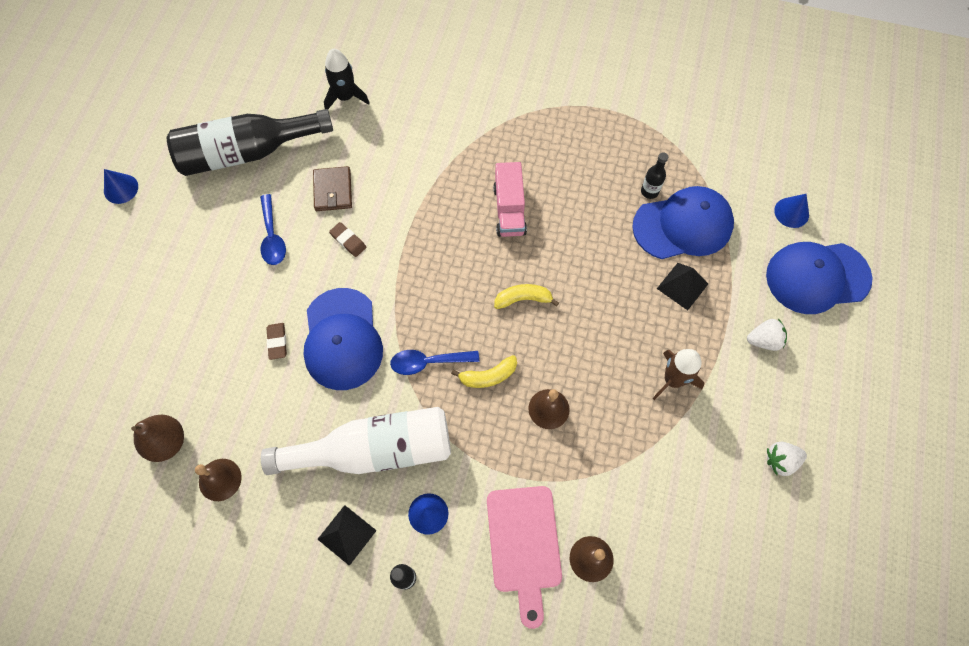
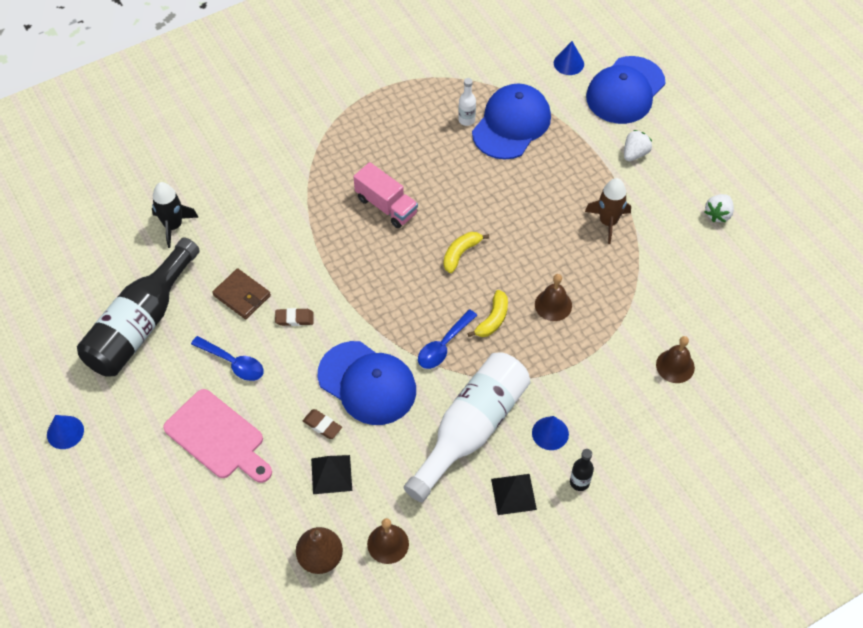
camera: 45 degrees left, 10 degrees down
pink cutting board [487,486,562,629] -> pink cutting board moved to [163,389,272,483]
black bottle [641,152,668,199] -> white bottle [458,78,476,126]
black pyramid [657,263,708,310] -> black pyramid moved to [311,455,352,494]

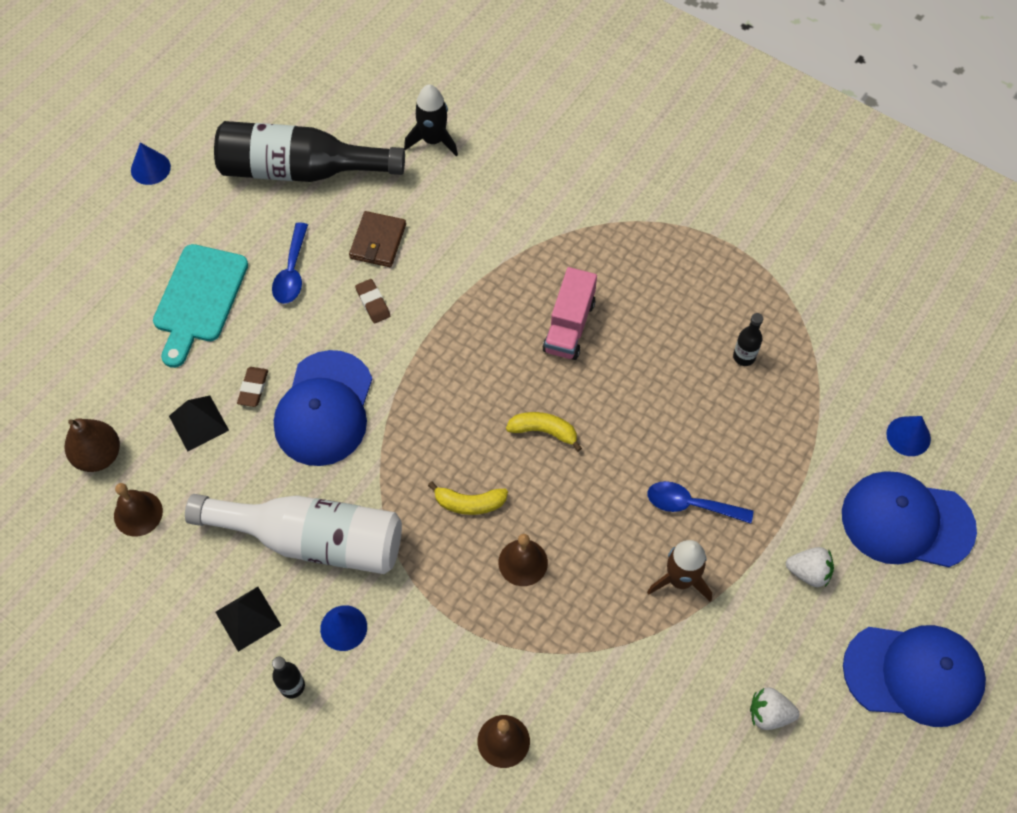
camera: 65 degrees right, 5 degrees up
pink cutting board [163,389,272,483] -> turquoise cutting board [153,244,248,368]
blue spoon [418,309,477,369] -> blue spoon moved to [647,481,754,523]
white bottle [458,78,476,126] -> black bottle [733,313,763,366]
blue cap [472,83,551,159] -> blue cap moved to [843,625,986,727]

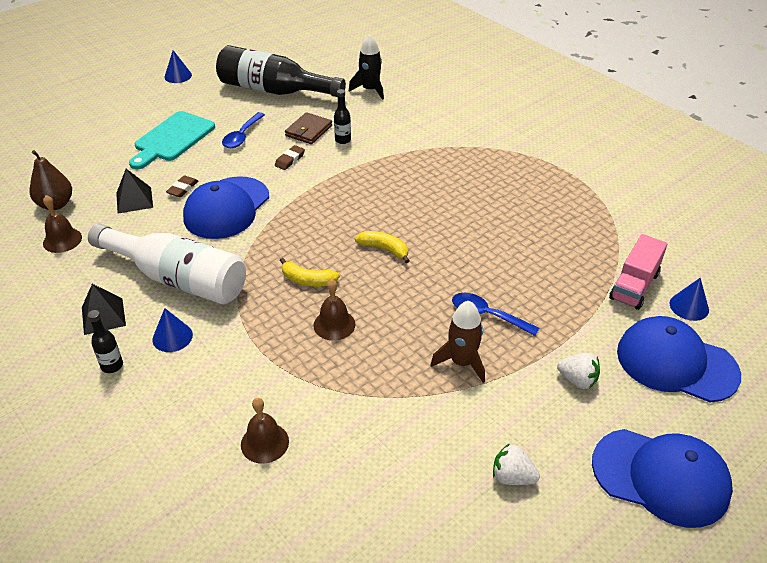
camera: 15 degrees right, 20 degrees down
brown eraser [355,279,390,323] -> brown eraser turned 45 degrees clockwise [275,145,305,170]
pink truck [543,267,597,360] -> pink truck moved to [609,234,667,310]
black bottle [733,313,763,366] -> black bottle moved to [334,89,351,144]

